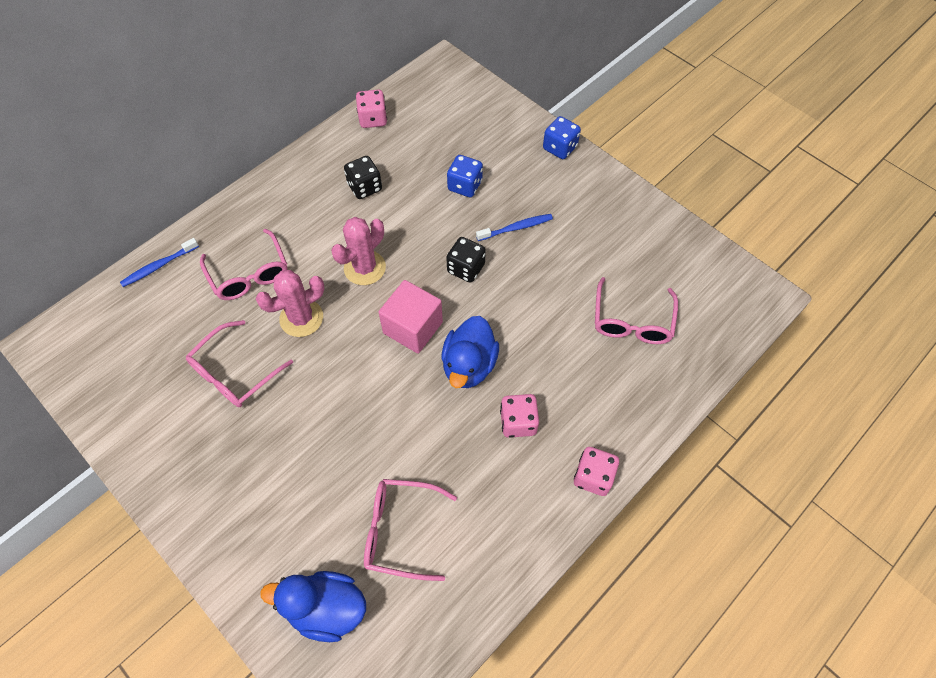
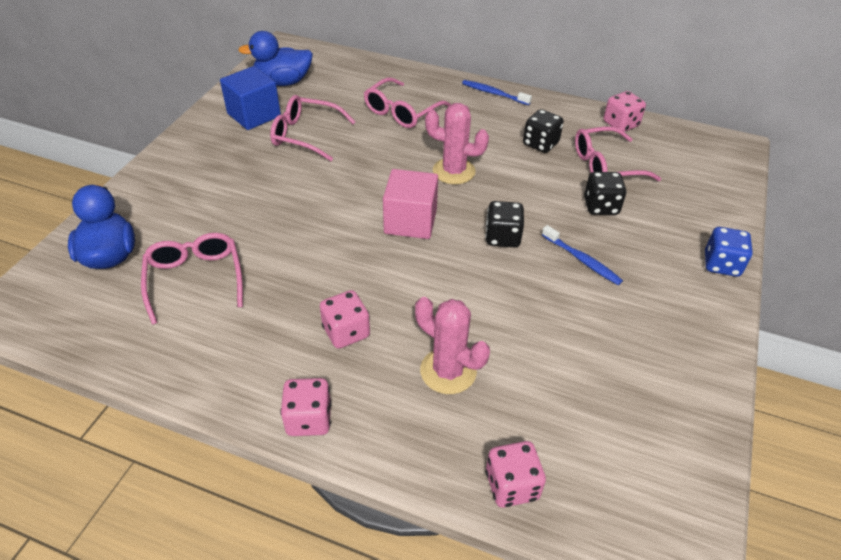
camera: 65 degrees right, 15 degrees down
blue toothbrush [120,238,199,287] -> blue toothbrush moved to [462,80,532,105]
pink cactus [256,270,325,337] -> pink cactus moved to [415,297,490,394]
blue duck [441,316,499,388] -> blue duck moved to [238,31,313,86]
blue dice [447,155,483,197] -> black dice [584,172,626,215]
pink glasses [595,277,678,344] -> pink glasses moved to [575,126,661,181]
none -> blue cube [220,66,281,130]
none -> pink dice [486,441,546,508]

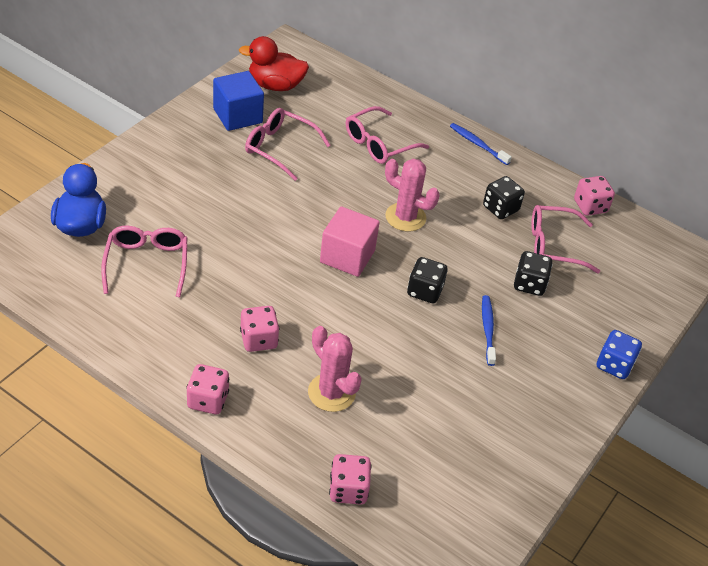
camera: 10 degrees right, 0 degrees up
blue duck [238,31,313,86] -> red duck [239,36,309,91]
blue toothbrush [542,225,623,285] -> blue toothbrush turned 150 degrees counterclockwise [482,295,496,366]

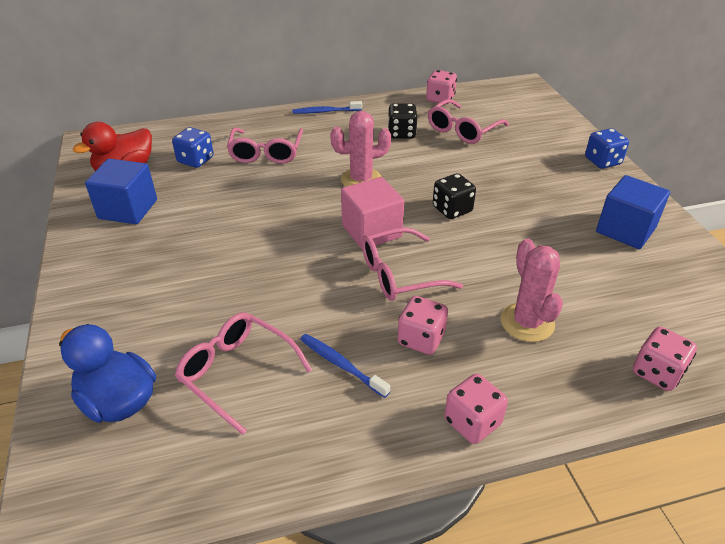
camera: 45 degrees left, 5 degrees down
pink glasses [245,108,331,181] -> pink glasses moved to [362,227,463,301]
pink cactus [308,326,362,412] -> pink cactus turned 75 degrees clockwise [501,239,563,342]
blue toothbrush [482,295,496,366] -> blue toothbrush moved to [300,334,390,398]
black dice [514,251,553,296] -> none
none -> blue dice [172,127,214,168]
none -> blue cube [596,175,670,249]

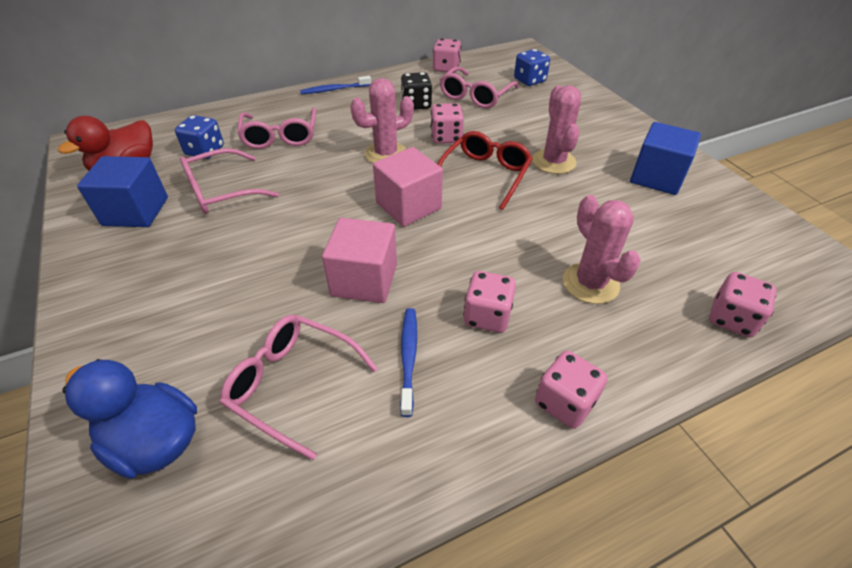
camera: 10 degrees left, 5 degrees up
blue toothbrush [300,334,390,398] -> blue toothbrush turned 60 degrees clockwise [400,308,417,417]
pink glasses [362,227,463,301] -> pink glasses moved to [180,148,279,214]
black dice [433,173,476,219] -> red glasses [437,131,533,210]
blue dice [585,128,629,169] -> blue dice moved to [514,49,550,86]
none -> pink cube [322,218,397,303]
none -> pink dice [431,103,464,144]
none -> pink cactus [532,85,581,174]

